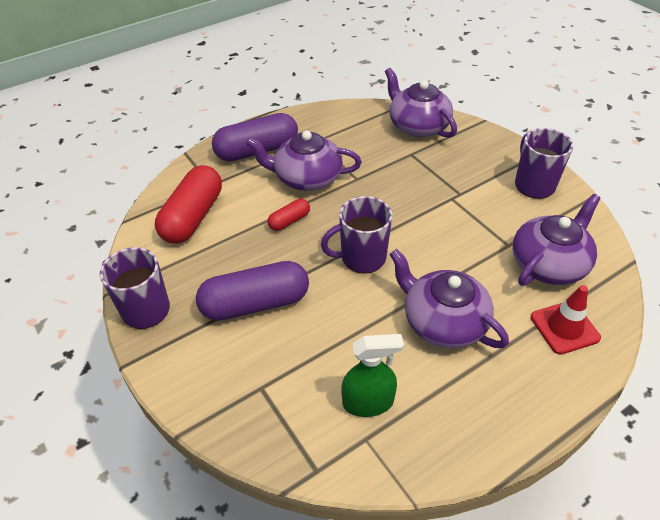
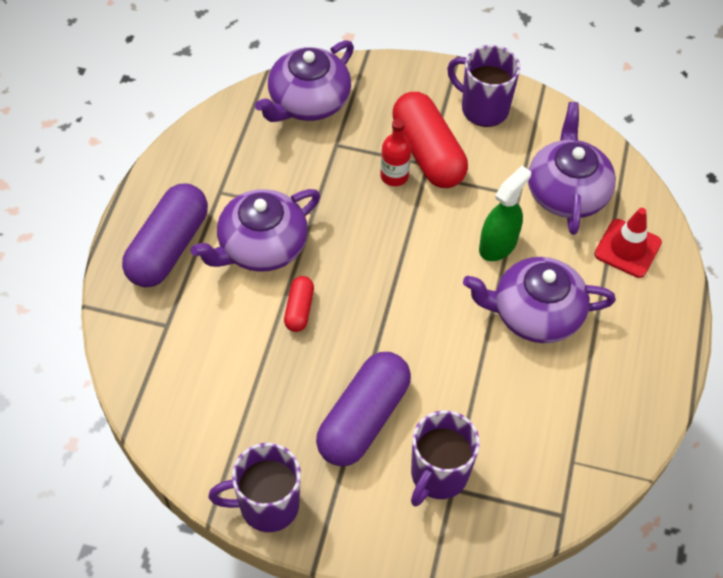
camera: 45 degrees left, 10 degrees up
red capsule [155,165,222,244] -> red capsule moved to [392,92,468,188]
purple mug [321,196,392,273] -> purple mug moved to [411,410,480,506]
green spray bottle [341,334,404,417] -> green spray bottle moved to [479,166,531,261]
purple teapot [385,68,457,138] -> purple teapot turned 60 degrees counterclockwise [255,40,354,122]
none -> red bottle [380,118,411,186]

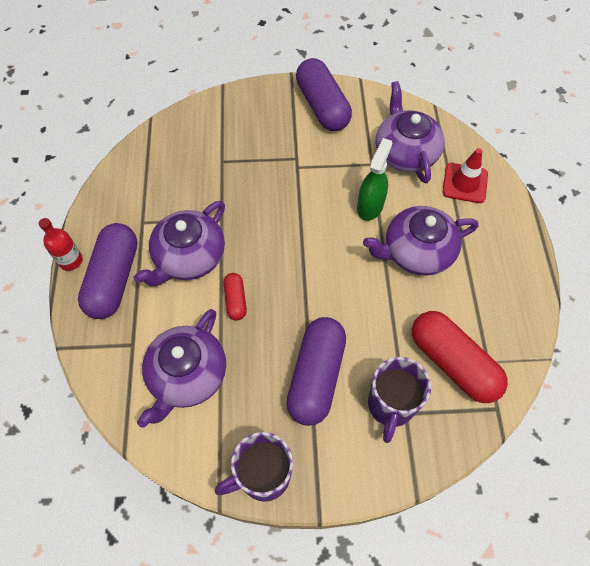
camera: 15 degrees left, 5 degrees up
purple teapot [255,40,354,122] -> purple teapot moved to [137,309,226,428]
red bottle [380,118,411,186] -> red bottle moved to [39,218,83,271]
red capsule [392,92,468,188] -> red capsule moved to [412,311,508,403]
purple mug [447,45,520,127] -> purple capsule [296,58,352,131]

